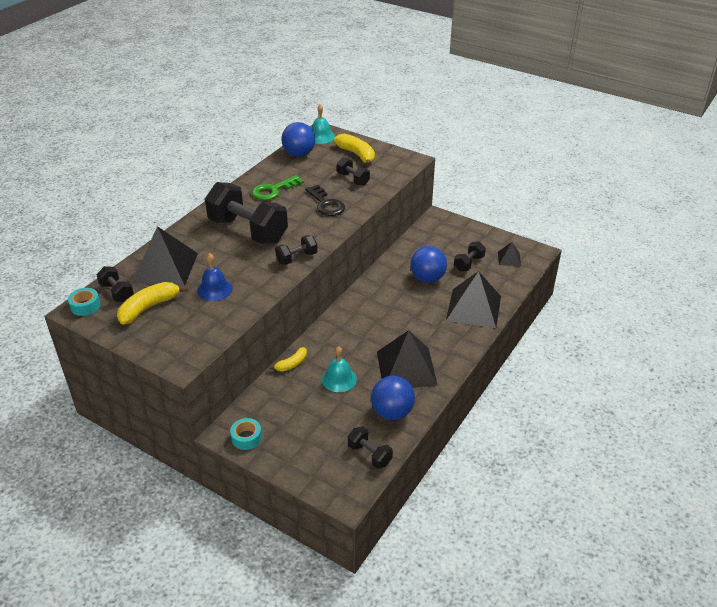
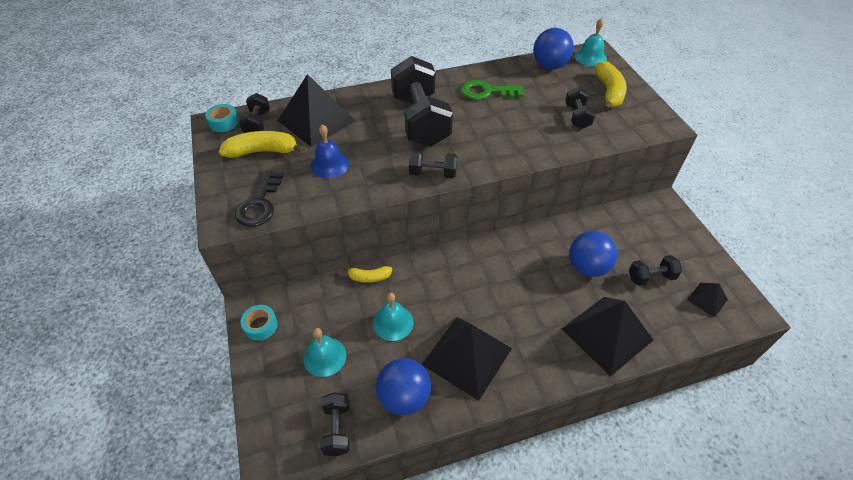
camera: 40 degrees right, 10 degrees up
black key [305,185,345,216] -> black key moved to [235,170,284,227]
none -> turquoise bell [304,328,346,377]

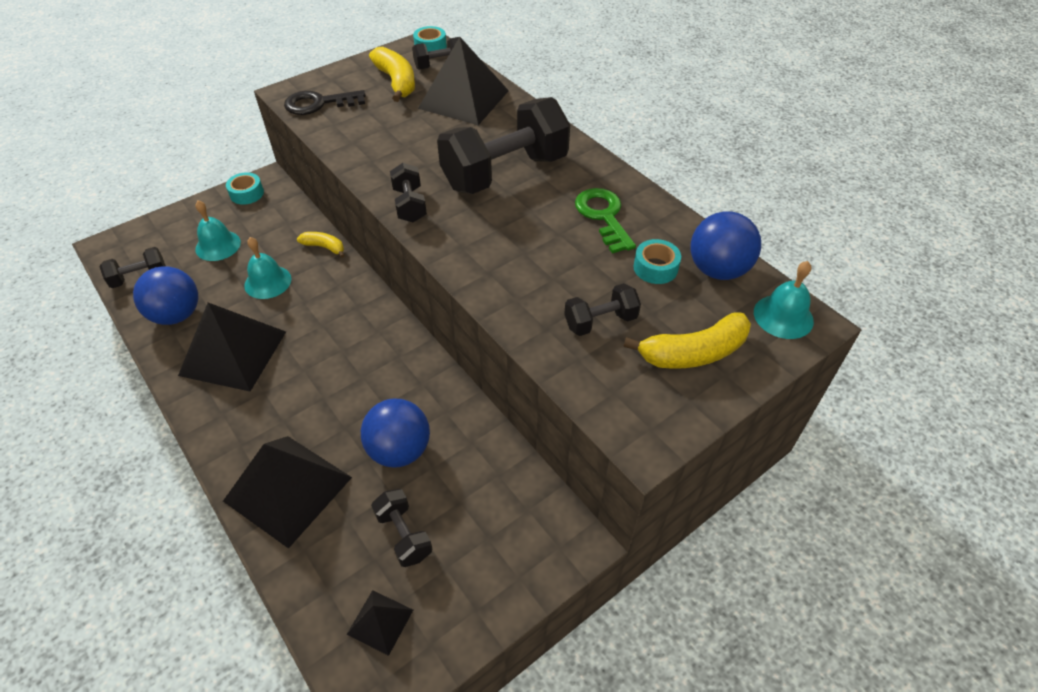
camera: 70 degrees right, 0 degrees up
blue bell [310,124,349,178] -> none
yellow banana [343,266,392,283] -> yellow banana turned 135 degrees clockwise [297,232,345,258]
none -> turquoise tape [634,239,681,284]

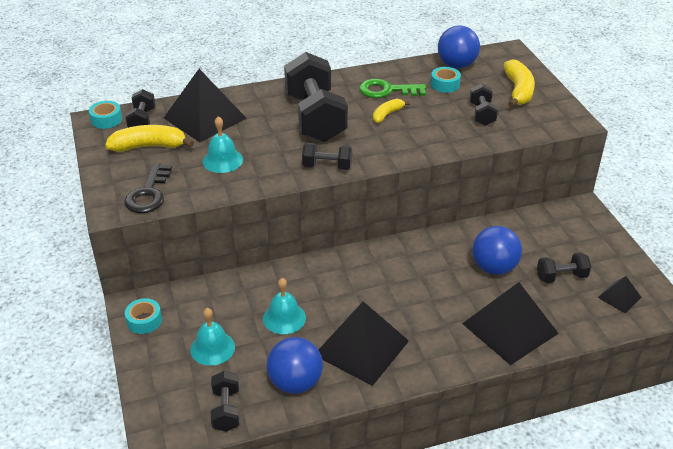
camera: 70 degrees left, 10 degrees down
yellow banana [297,232,345,258] -> yellow banana moved to [373,99,410,123]
turquoise bell [754,261,814,339] -> turquoise bell moved to [203,116,243,173]

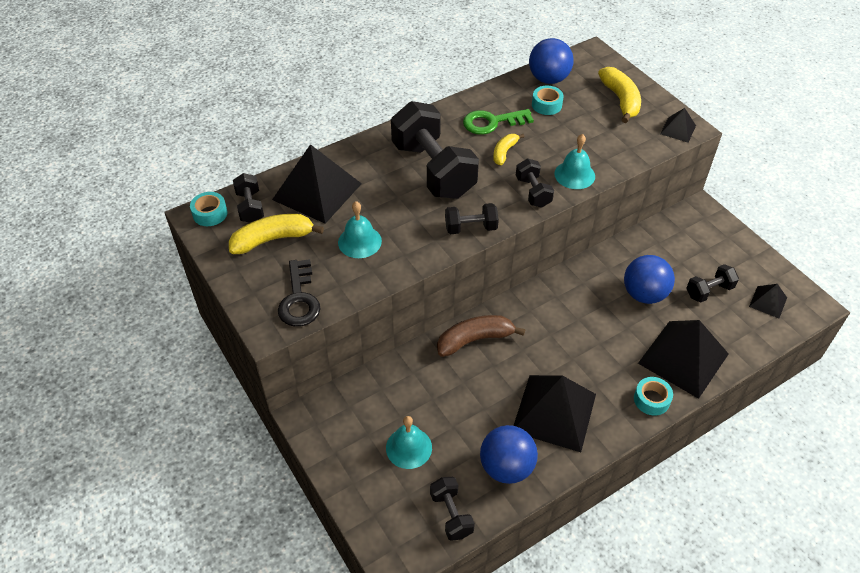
camera: 15 degrees left, 10 degrees up
turquoise tape [125,298,162,334] -> turquoise tape moved to [634,377,673,416]
turquoise bell [263,278,306,334] -> turquoise bell moved to [554,134,595,189]
black dumbbell [470,83,498,126] -> black dumbbell moved to [516,159,554,208]
none -> brown banana [437,315,525,357]
none -> black pyramid [660,108,696,142]

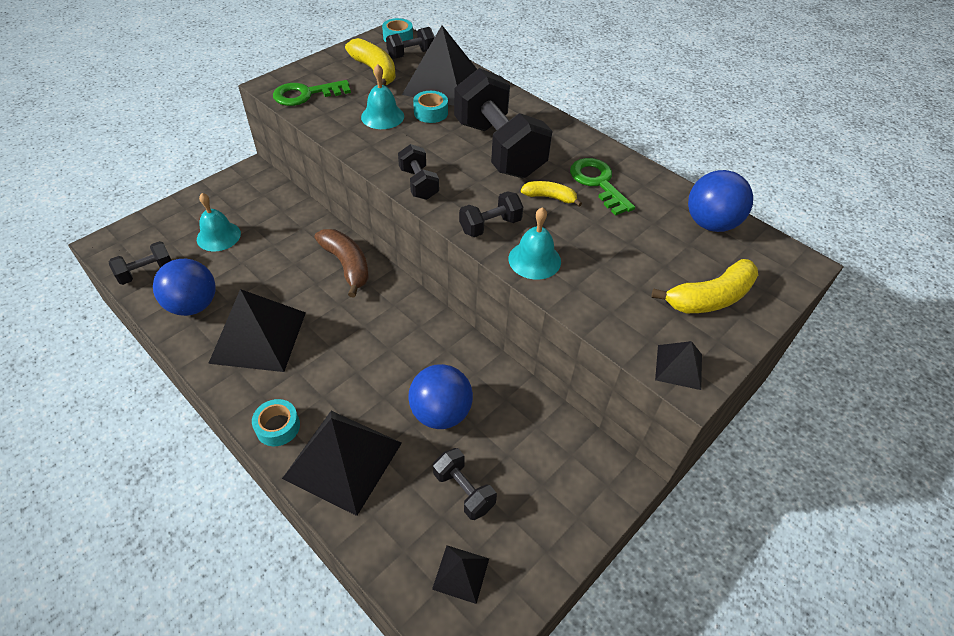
camera: 75 degrees right, 0 degrees up
black key [278,259,321,327] -> green key [273,80,351,106]
black dumbbell [391,101,479,199] -> black dumbbell turned 75 degrees counterclockwise [454,68,553,178]
turquoise tape [532,86,564,115] -> turquoise tape moved to [413,91,448,123]

